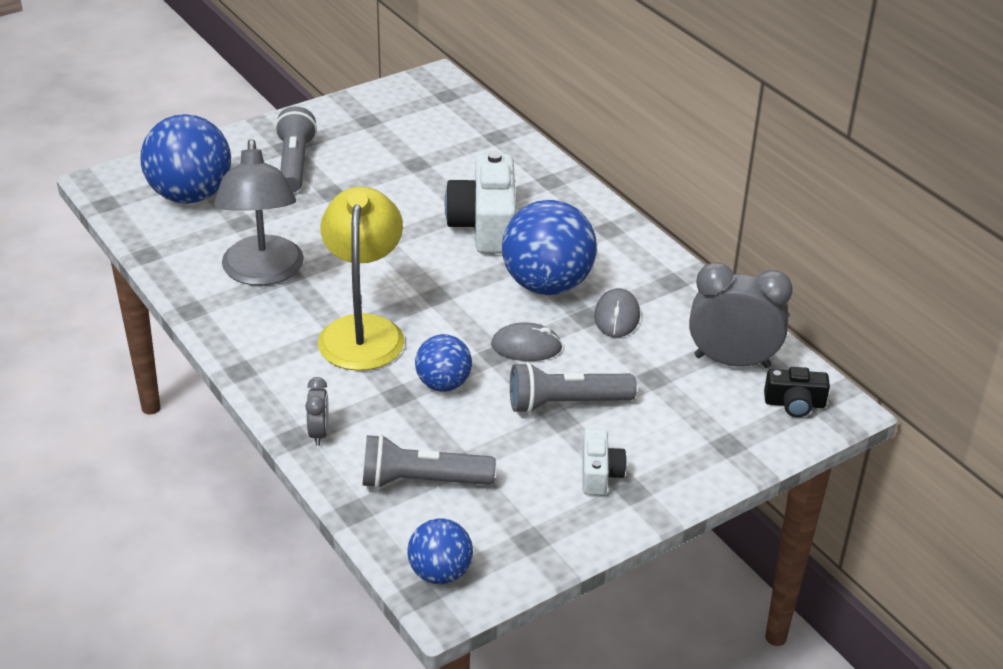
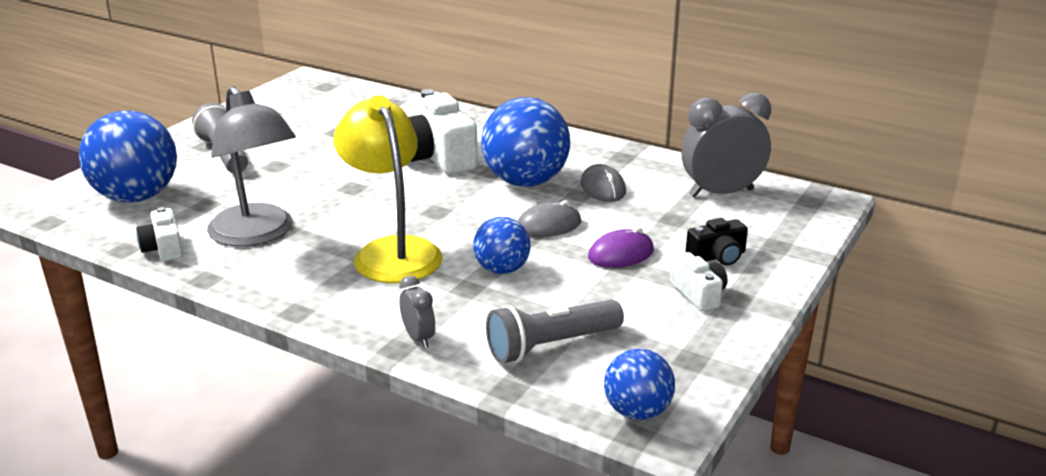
camera: 25 degrees left, 10 degrees down
grey flashlight [510,362,637,414] -> purple mouse [588,227,654,268]
black camera [764,367,830,417] -> black camera moved to [685,218,748,266]
none -> white camera [136,207,183,261]

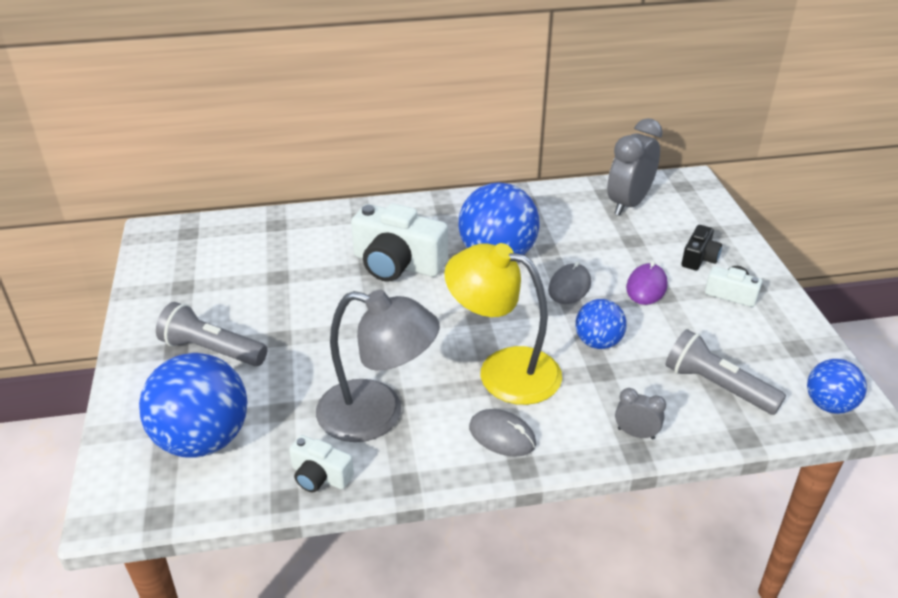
camera: 40 degrees left, 10 degrees up
grey flashlight [486,300,624,363] -> grey flashlight turned 105 degrees clockwise [665,329,786,415]
grey mouse [580,164,626,202] -> grey mouse moved to [469,409,536,457]

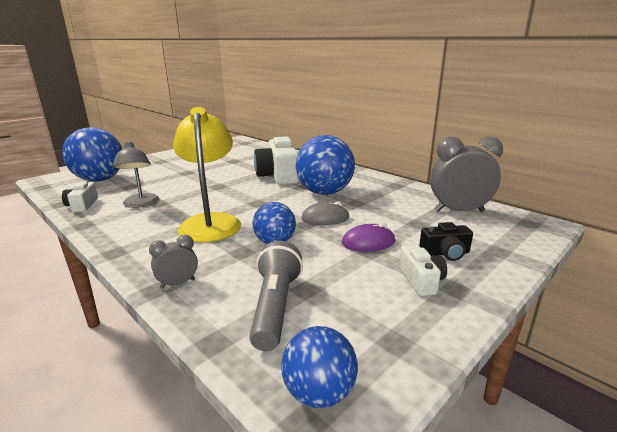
camera: 55 degrees right, 15 degrees down
grey flashlight [156,302,267,366] -> none
grey lamp [316,290,440,442] -> grey lamp [113,141,159,208], size x0.64
grey mouse [469,409,536,457] -> none
grey clock [615,388,666,440] -> grey clock turned 105 degrees counterclockwise [149,235,198,289]

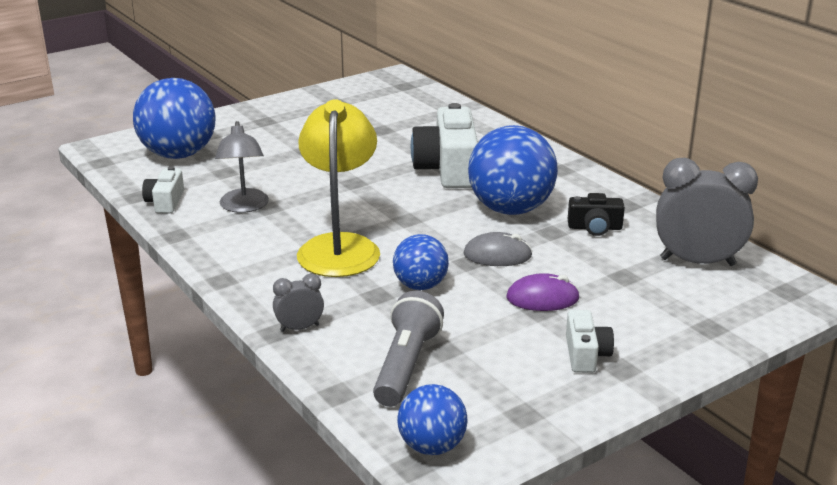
camera: 10 degrees right, 5 degrees up
black camera [419,222,473,261] -> black camera moved to [568,193,625,236]

